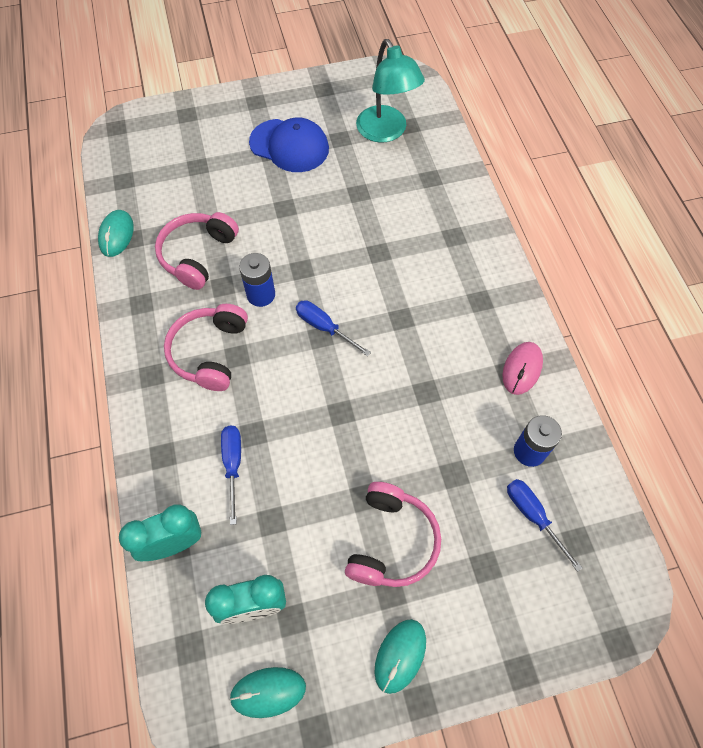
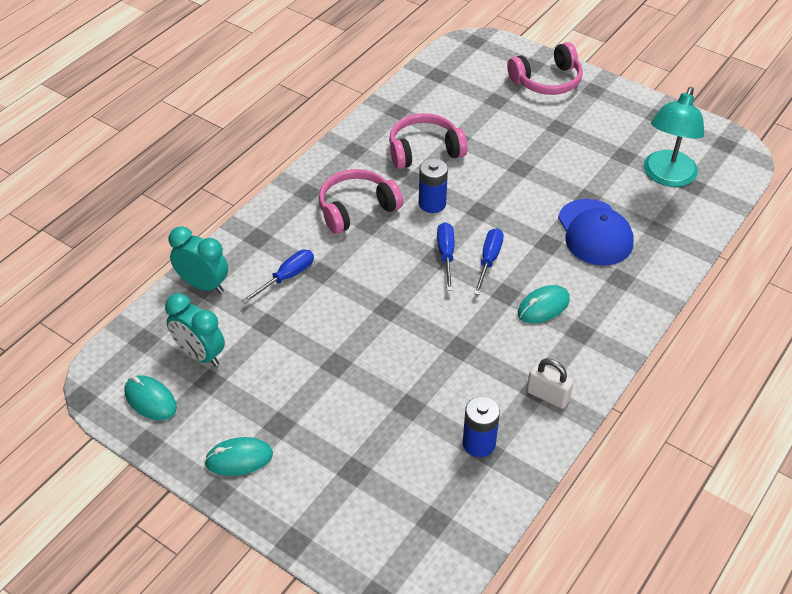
camera: 50 degrees right, 15 degrees down
turquoise mouse [98,210,134,257] -> turquoise mouse moved to [518,285,570,323]
blue cap [249,117,329,172] -> blue cap moved to [558,199,634,266]
pink headphones [345,482,441,587] -> pink headphones moved to [507,42,583,95]
pink mouse [502,342,543,395] -> white padlock [527,359,574,409]
blue screwdriver [507,479,582,572] -> blue screwdriver moved to [474,228,504,295]

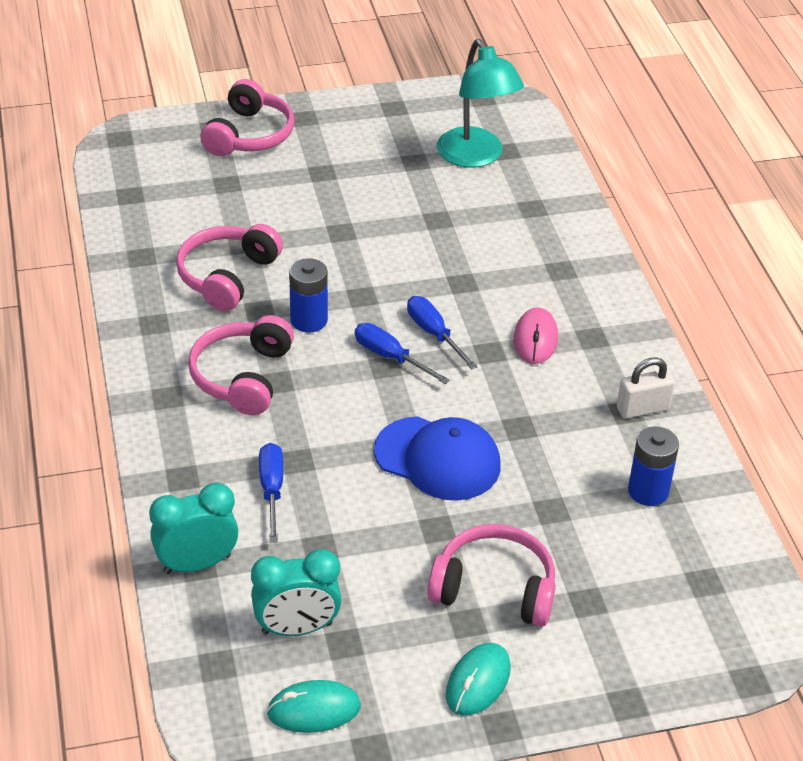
camera: 50 degrees left, 5 degrees down
turquoise mouse [518,285,570,323] -> pink mouse [514,308,558,364]
blue cap [558,199,634,266] -> blue cap moved to [374,416,501,501]
none -> pink headphones [427,524,556,627]

